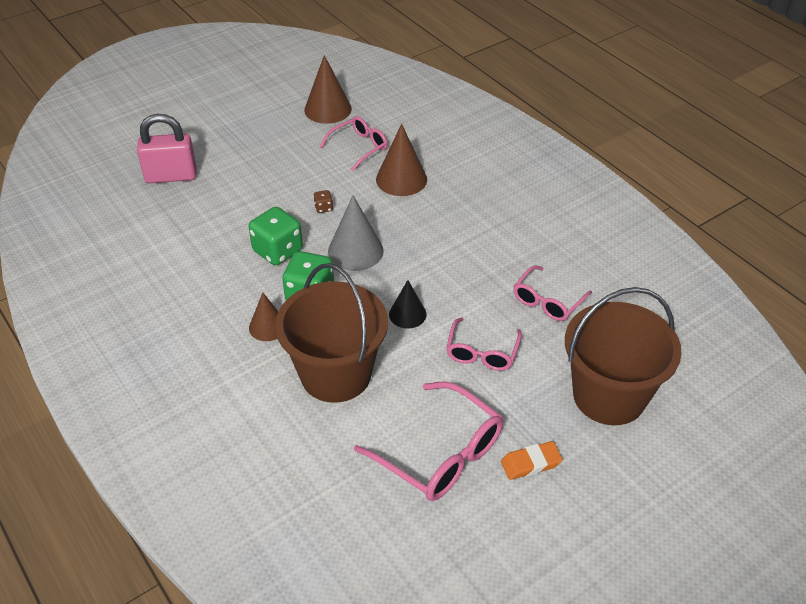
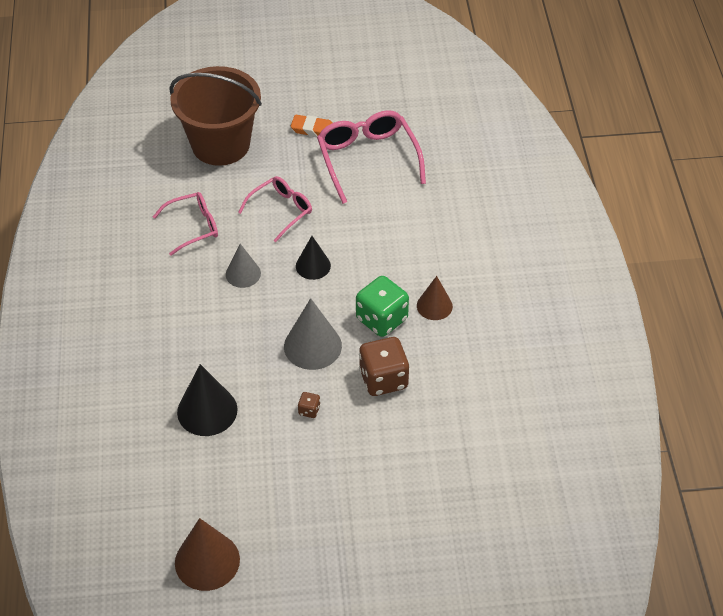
camera: 150 degrees left, 5 degrees up
pink padlock [137,114,197,183] -> none
green dice [249,207,303,265] -> brown dice [359,337,410,396]
brown bucket [275,263,388,403] -> none
pink glasses [319,116,387,172] -> none
brown cone [376,124,427,196] -> black cone [177,364,238,436]
none -> grey cone [226,244,261,288]

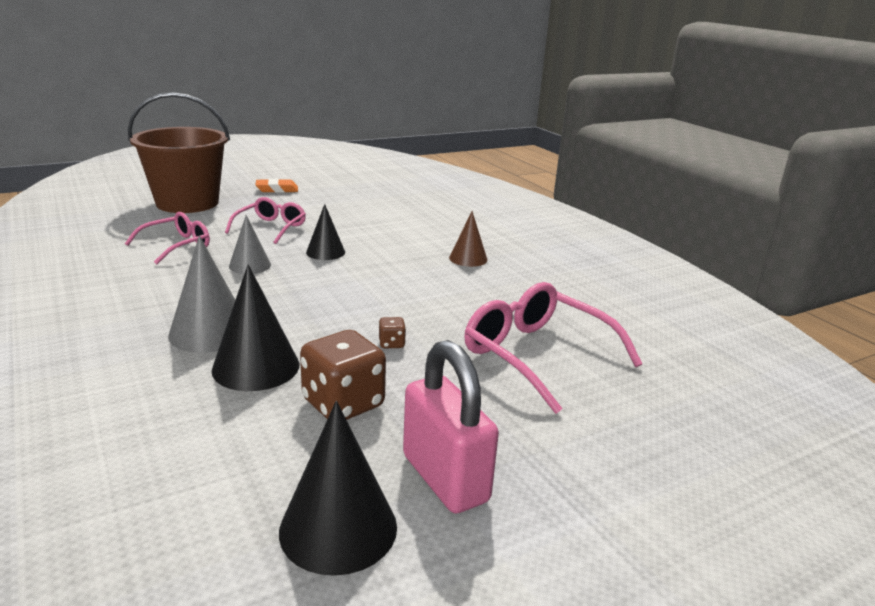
camera: 25 degrees left, 25 degrees down
brown cone [175,518,240,591] -> black cone [279,401,397,576]
grey cone [284,298,342,370] -> grey cone moved to [168,236,235,353]
pink glasses [317,110,426,204] -> pink glasses moved to [464,282,643,414]
green dice [356,276,409,337] -> none
brown dice [359,337,410,396] -> brown dice moved to [300,330,386,420]
none -> pink padlock [403,340,499,513]

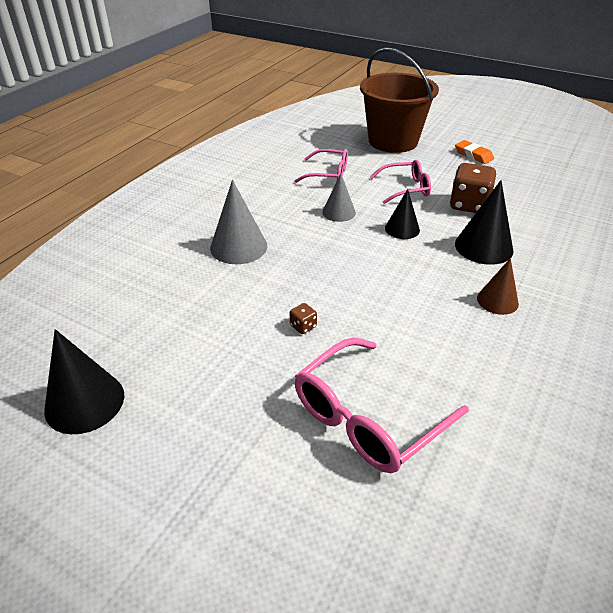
camera: 60 degrees right, 15 degrees up
black cone [212,265,299,391] -> black cone moved to [455,180,513,265]
brown dice [300,330,386,420] -> brown dice moved to [450,163,496,213]
pink padlock [403,340,499,513] -> none
pink glasses [464,282,643,414] -> pink glasses turned 150 degrees counterclockwise [295,338,469,473]

